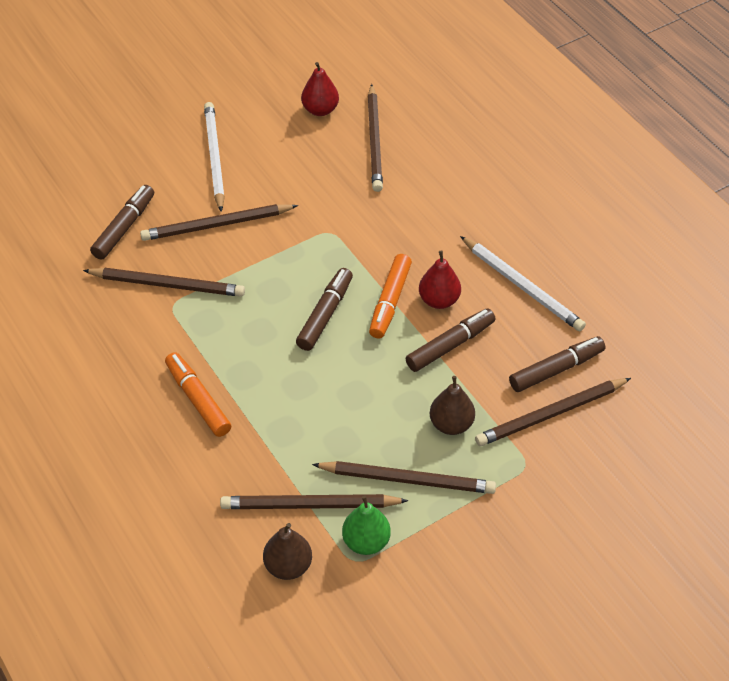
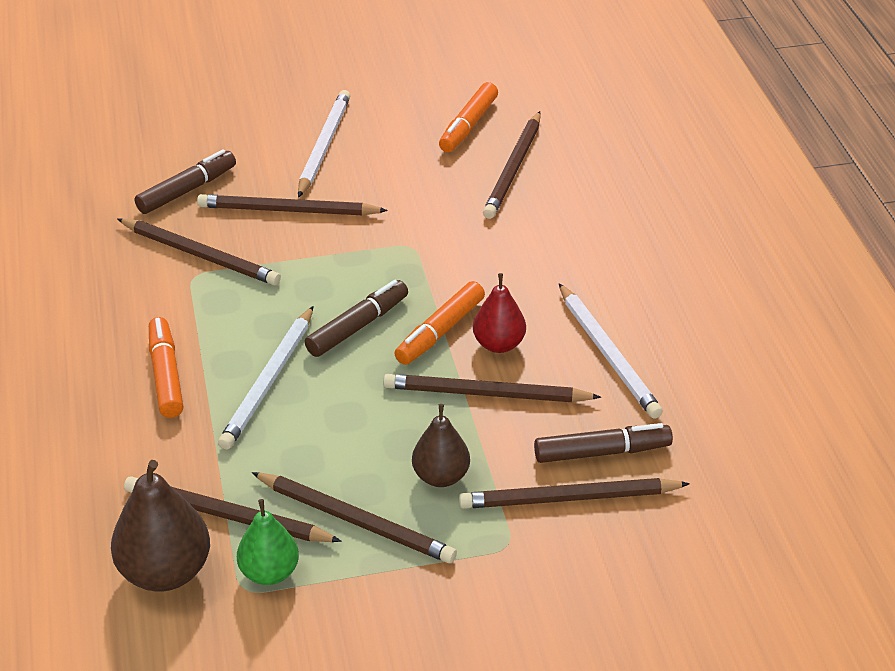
camera: 20 degrees right, 10 degrees down
brown pear [263,523,312,580] -> brown pear [111,460,210,591], size x1.57
red pear [301,62,339,116] -> orange marker [439,82,498,152]
brown marker [405,308,495,372] -> brown pencil [383,374,601,402]
none -> white pencil [218,306,313,449]

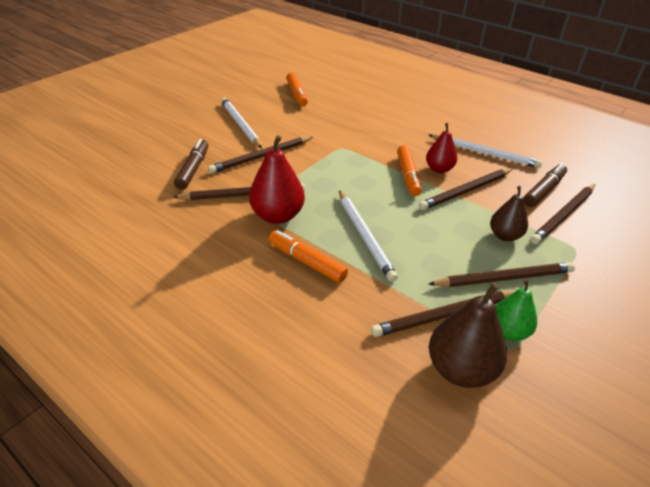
camera: 40 degrees left, 0 degrees up
brown marker [305,280,408,357] -> none
brown pencil [483,111,541,219] -> none
none -> red pear [249,135,305,224]

